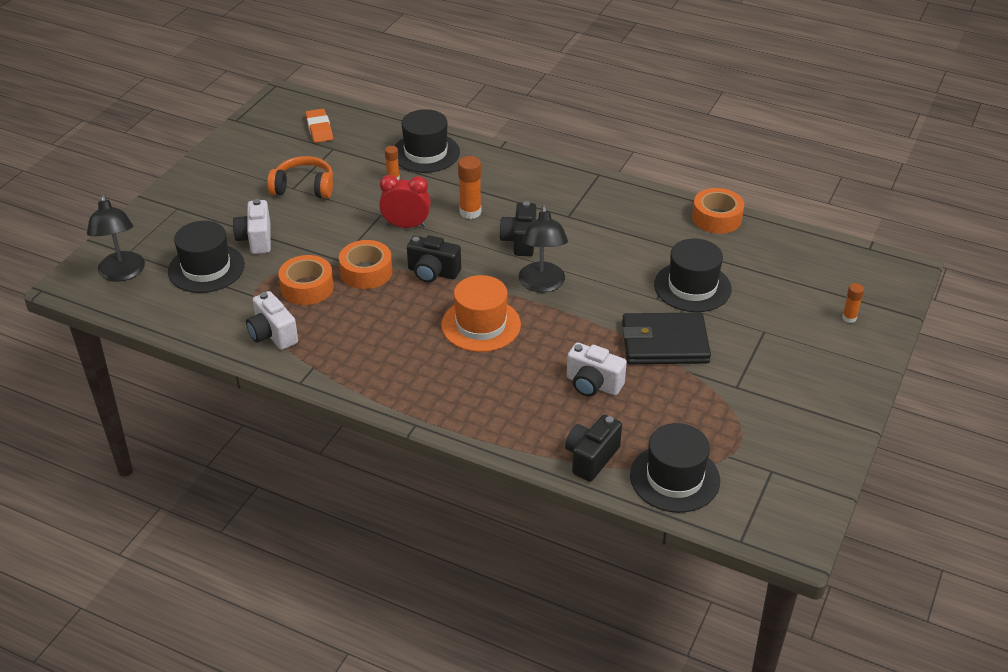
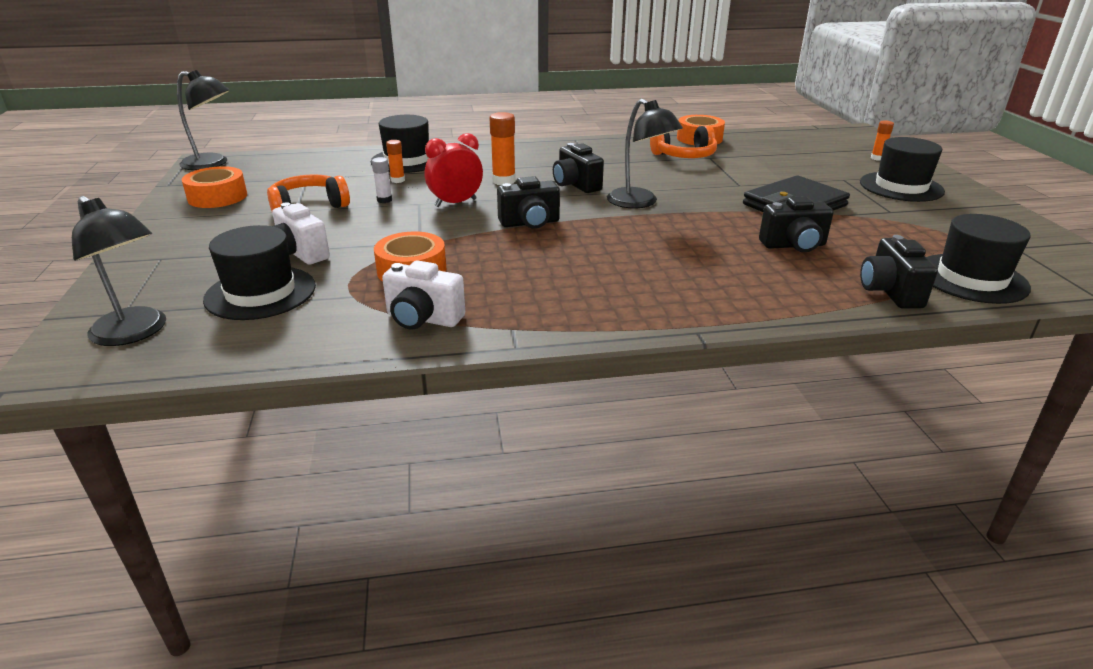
camera: 35 degrees left, 10 degrees down
orange eraser [305,109,333,143] -> none
orange tape [339,240,392,289] -> orange tape moved to [182,166,247,208]
orange hat [441,275,521,352] -> none
white camera [567,342,627,397] -> black camera [759,196,833,252]
black hat [654,238,732,312] -> black hat moved to [860,137,945,202]
none -> black lamp [177,70,230,170]
none -> white glue stick [372,157,392,203]
none -> orange headphones [650,125,717,158]

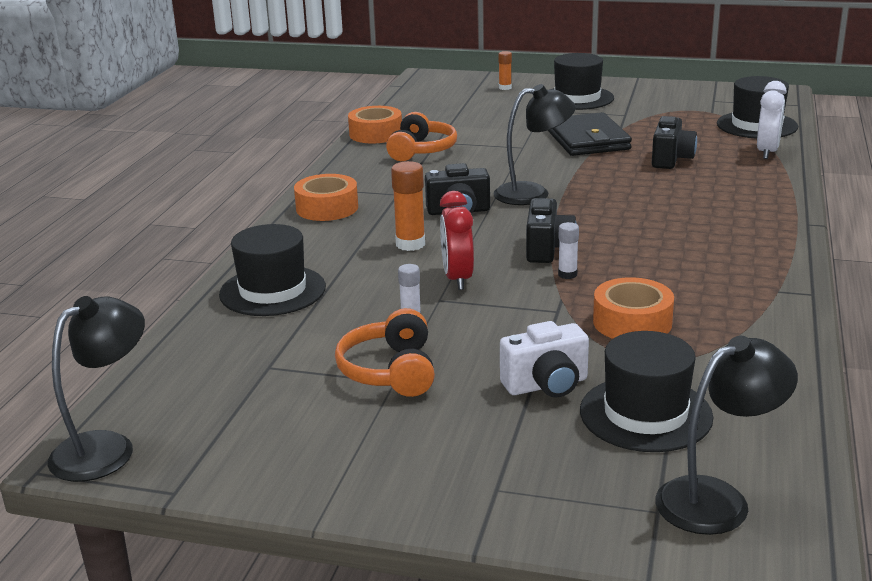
camera: 65 degrees left, 5 degrees down
orange tape [182,166,247,208] -> orange tape moved to [294,174,358,221]
white camera [382,260,465,330] -> none
orange glue stick [386,140,405,183] -> none
black camera [860,235,938,309] -> white clock [757,81,787,159]
none -> white glue stick [558,222,579,279]

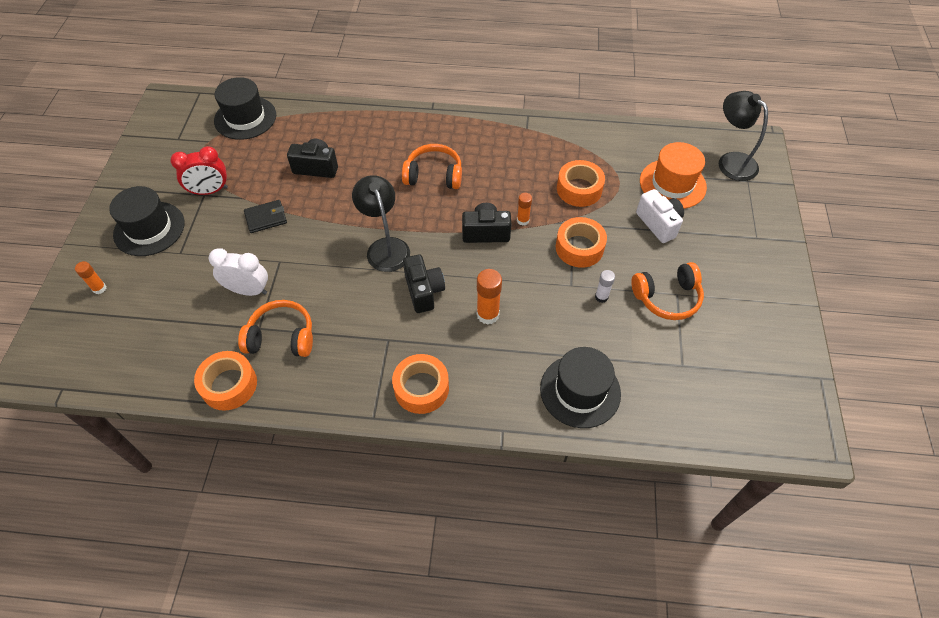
camera: 100 degrees left, 30 degrees up
black lamp [47,296,145,482] -> none
red clock [440,191,474,290] -> red clock moved to [170,146,228,195]
black wallet [547,112,632,156] -> black wallet [244,200,287,233], size x0.54
white glue stick [558,222,579,279] -> orange glue stick [517,193,532,226]
black hat [580,331,713,452] -> orange hat [640,142,707,209]
white clock [757,81,787,159] -> white clock moved to [209,248,268,296]
none -> orange headphones [402,144,462,189]
none -> orange tape [556,217,607,268]

